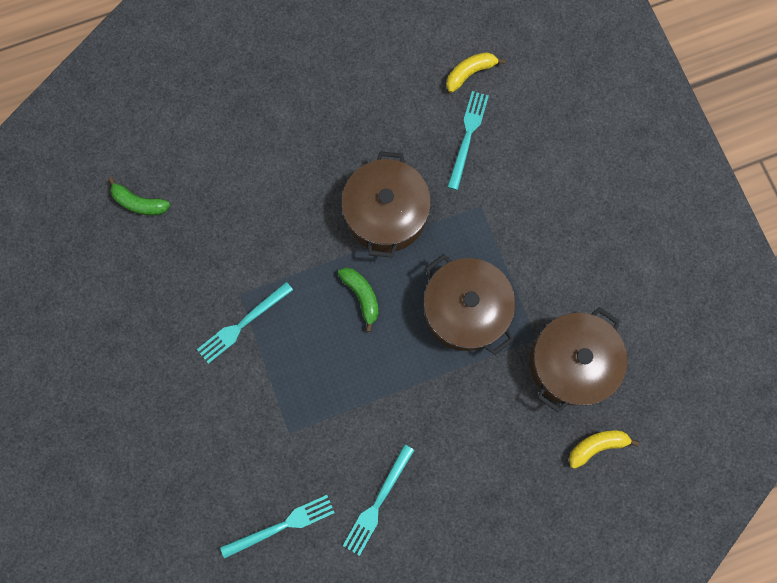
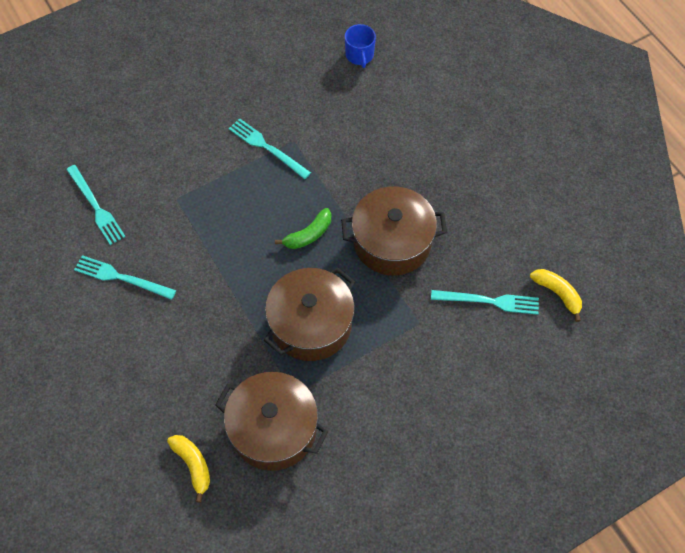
camera: 80 degrees right, 15 degrees down
green banana [108,177,170,216] -> blue mug [345,24,376,68]

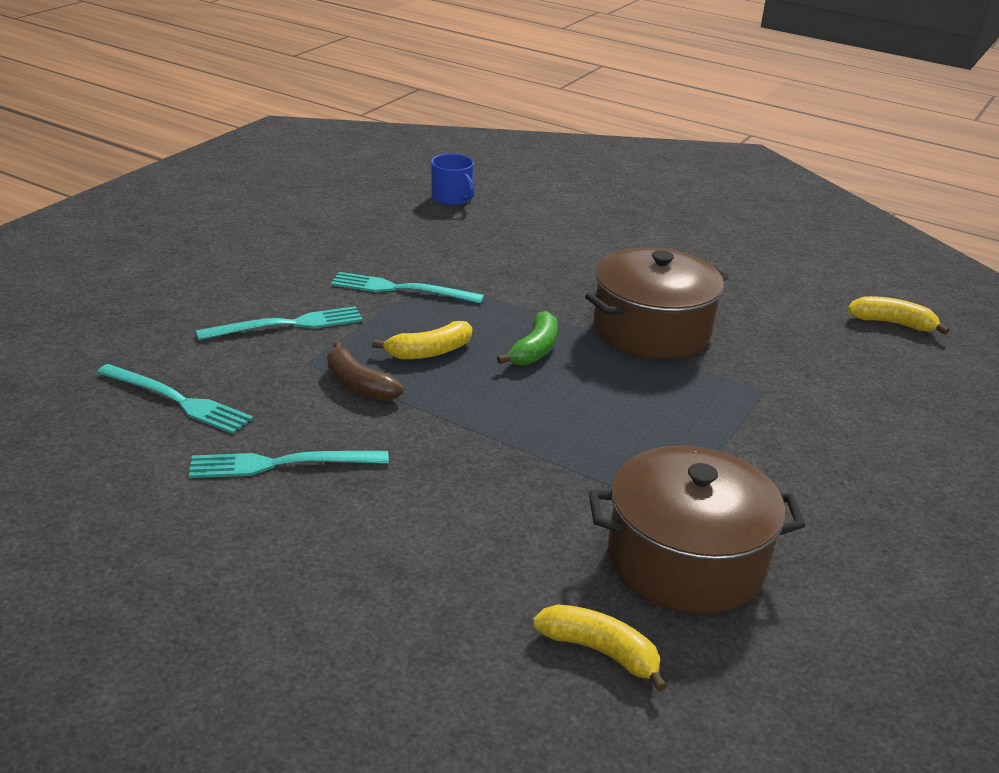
camera: 30 degrees left, 30 degrees down
brown pot [264,268,355,361] -> none
turquoise fork [431,290,539,315] -> turquoise fork moved to [196,306,363,340]
none -> brown banana [327,342,404,401]
none -> yellow banana [372,321,472,359]

